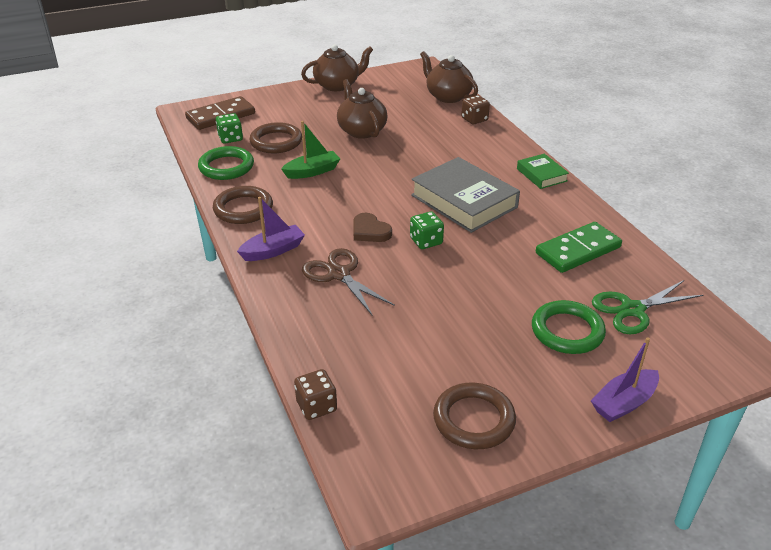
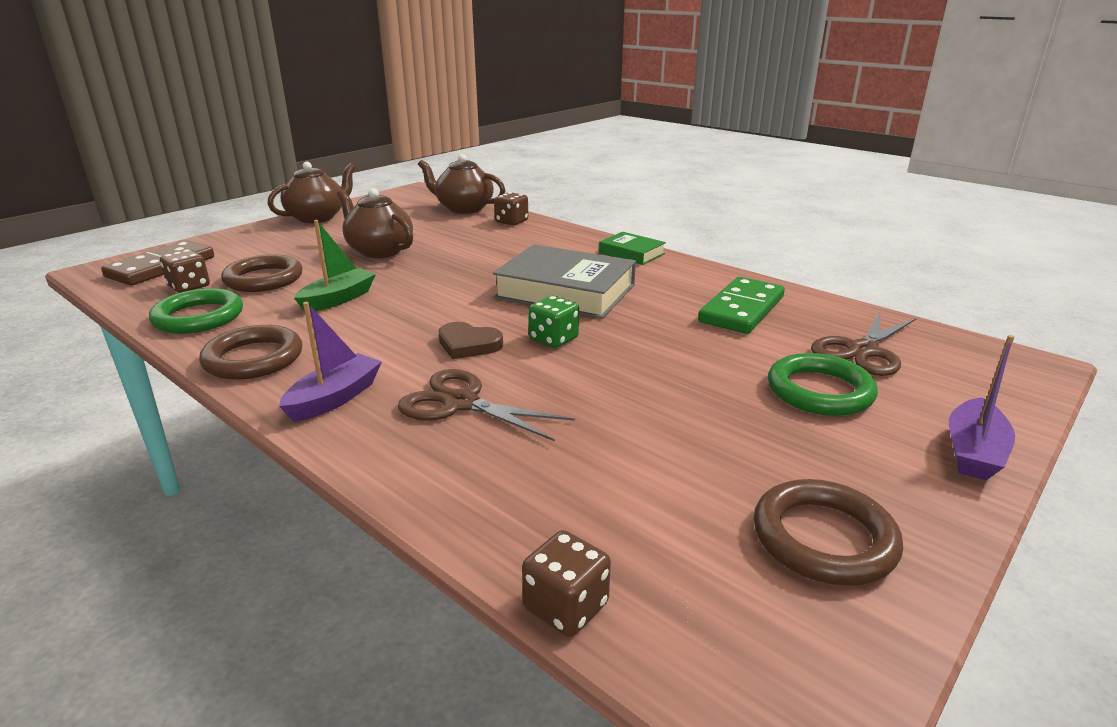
camera: 25 degrees left, 10 degrees down
green dice [216,113,243,144] -> brown dice [160,249,210,293]
green scissors [592,280,703,334] -> brown scissors [811,311,916,376]

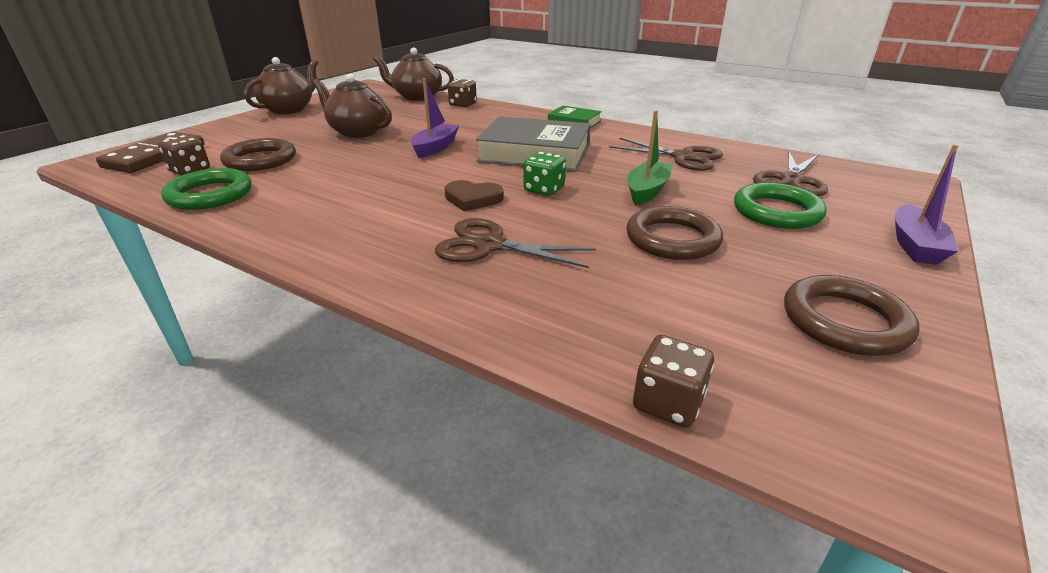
camera: 10 degrees left, 5 degrees up
brown ring [199,325,302,380] -> brown ring moved to [626,206,723,260]
purple boat [279,302,382,422] -> purple boat moved to [411,78,459,158]
green boat [294,220,376,312] -> green boat moved to [627,110,673,205]
green domino [698,277,785,334] -> brown scissors [609,138,723,171]

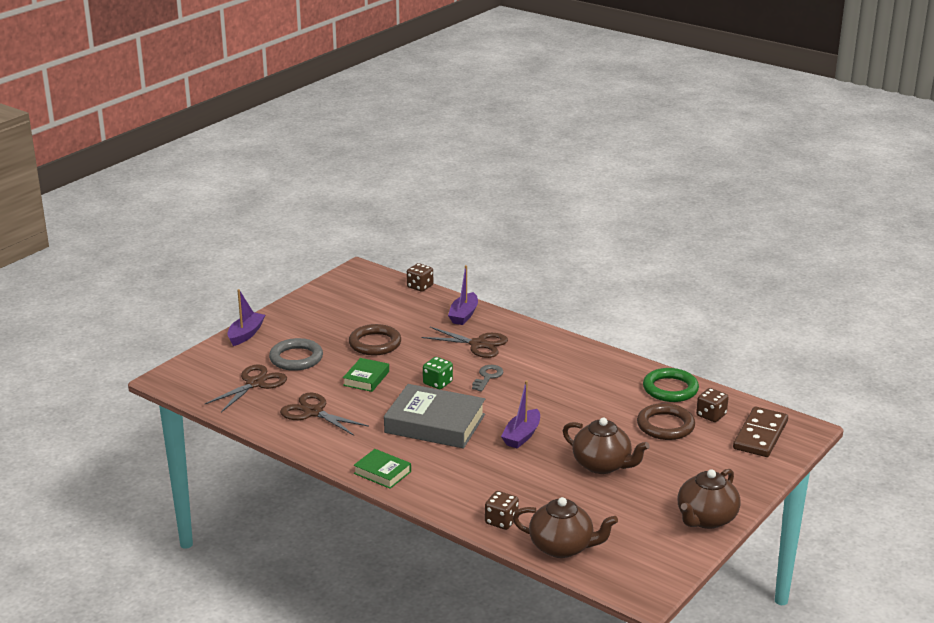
camera: 175 degrees left, 5 degrees down
brown heart [444,180,504,212] -> grey key [472,365,503,392]
green boat [627,110,673,205] -> green book [343,358,389,392]
green ring [734,182,827,229] -> grey ring [269,338,323,371]
brown ring [784,275,920,356] -> none
none -> purple boat [448,265,478,325]

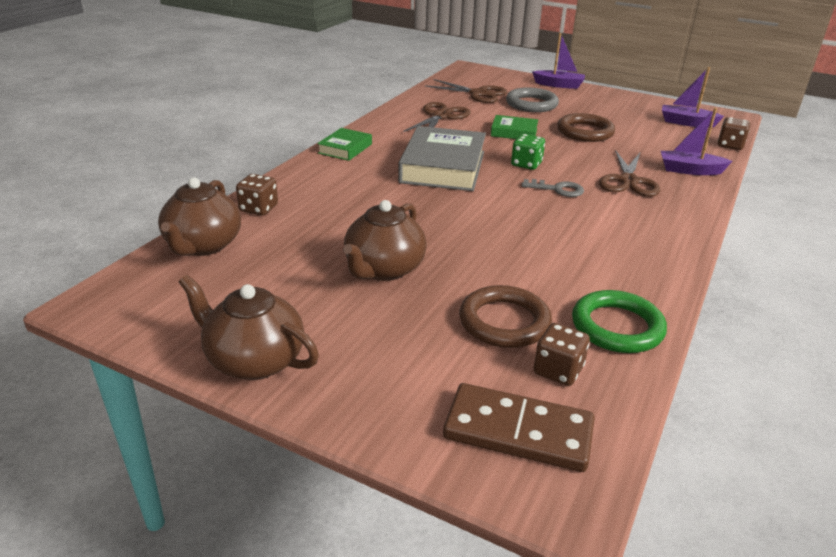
camera: 80 degrees right, 5 degrees up
purple boat [501,380,540,449] -> purple boat moved to [662,67,724,128]

